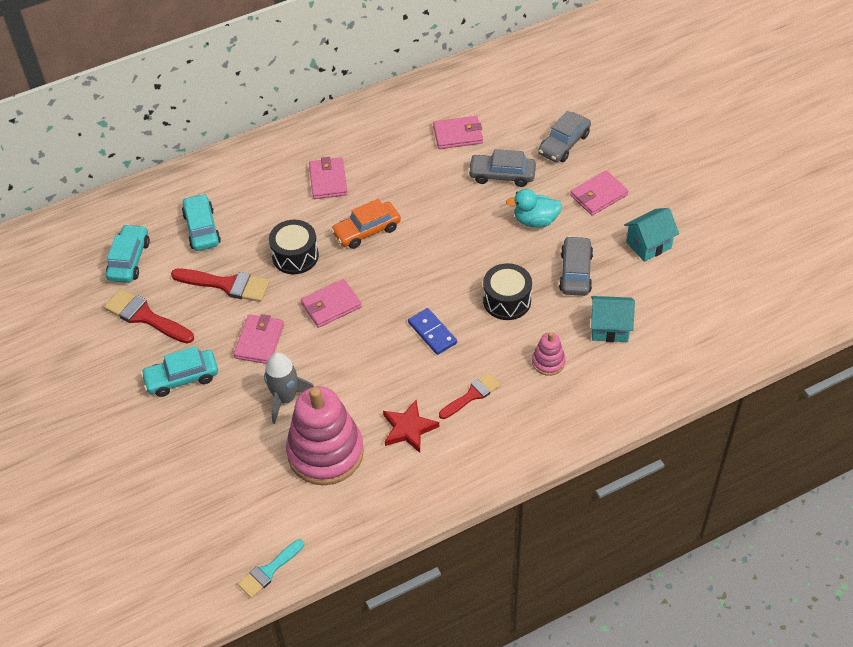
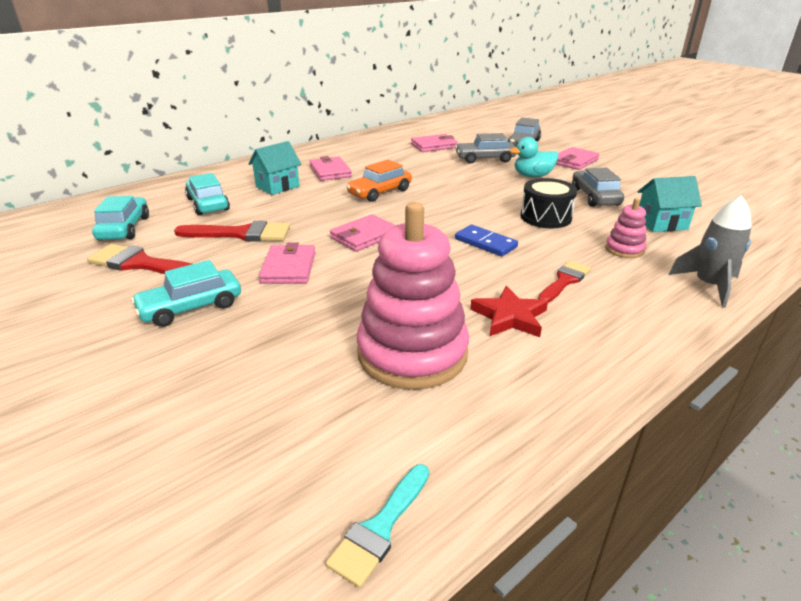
camera: 15 degrees left, 20 degrees down
grey rocket [264,353,314,424] -> grey rocket moved to [668,195,752,307]
black drum [269,220,319,274] -> none
turquoise house [624,208,679,262] -> turquoise house moved to [248,141,301,195]

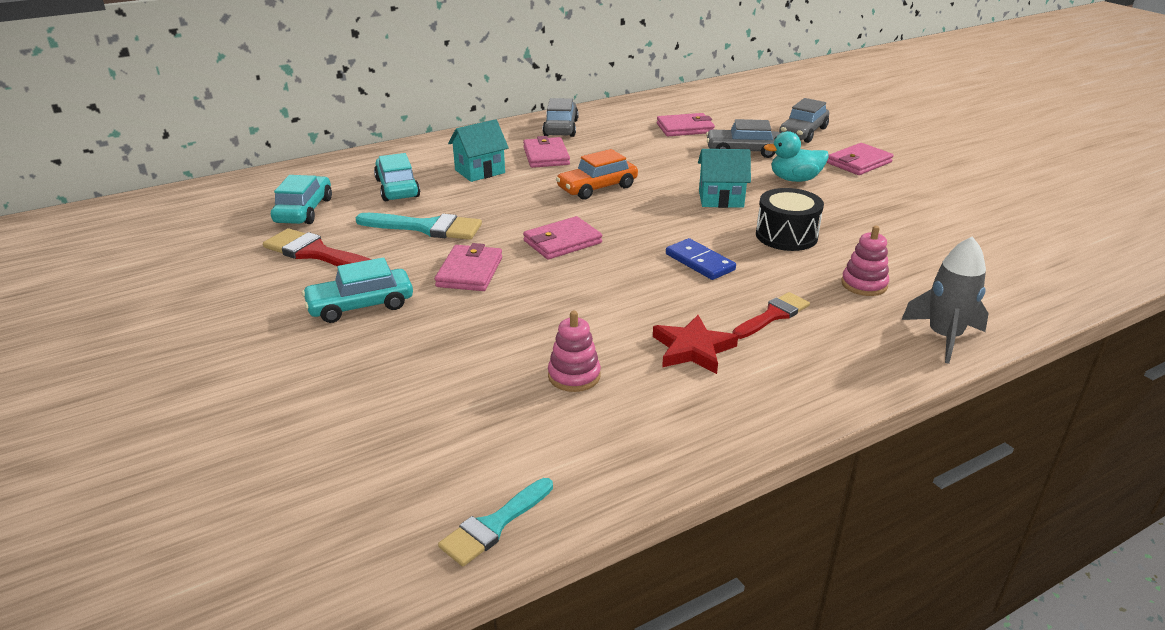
camera: 10 degrees right, 0 degrees up
red brush [174,221,290,242] -> turquoise brush [355,213,482,240]
pink stacking toy [357,202,469,390] -> pink stacking toy [548,311,601,392], size x0.45
grey car [572,168,624,207] -> grey car moved to [543,98,579,137]
turquoise house [638,176,702,232] -> turquoise house moved to [698,149,751,208]

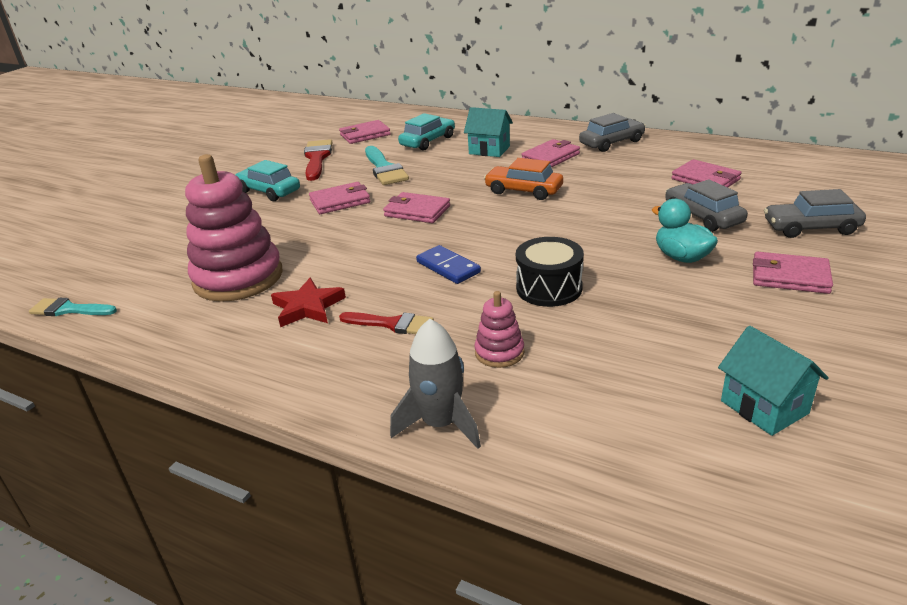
camera: 60 degrees right, 0 degrees up
turquoise car [271,175,332,224] -> pink wallet [339,120,391,144]
pink stacking toy [548,311,601,392] -> pink stacking toy [185,154,283,302], size x2.20
blue domino [666,238,736,280] -> blue domino turned 60 degrees counterclockwise [416,245,481,284]
turquoise house [698,149,751,208] -> turquoise house moved to [718,326,829,436]

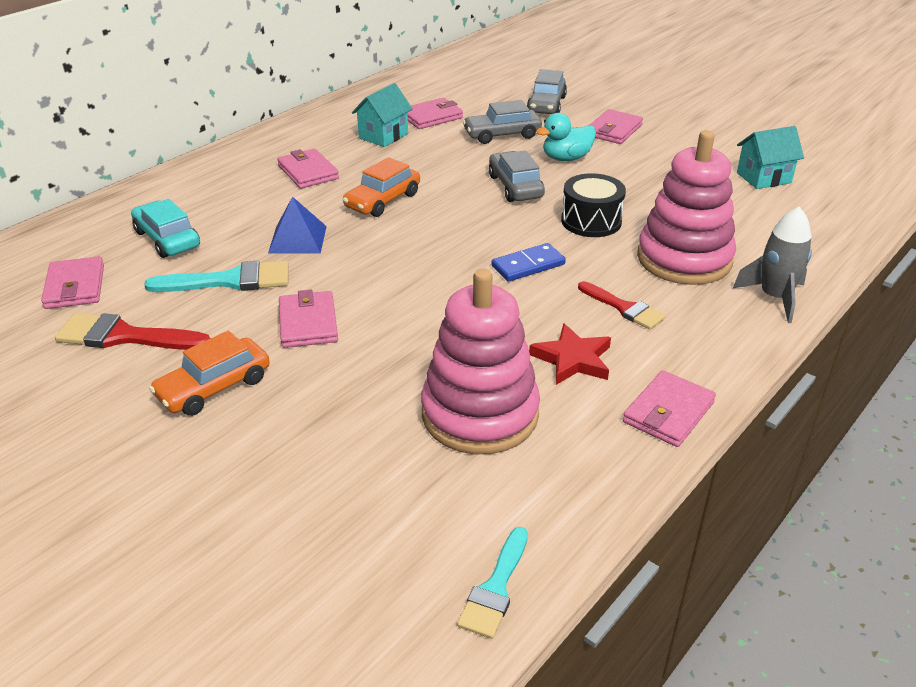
camera: 80 degrees left, 5 degrees up
turquoise car [235,160,300,201] -> orange car [149,331,270,416]
red brush [339,312,434,334] -> red brush turned 105 degrees clockwise [578,281,665,329]
pink wallet [383,192,450,223] -> pink wallet moved to [623,370,716,447]
turquoise house [464,107,513,157] -> turquoise house moved to [352,83,413,147]
pink stacking toy [474,291,524,368] -> pink stacking toy [637,130,736,285], size x2.20
grey car [579,113,646,152] -> grey car moved to [489,150,545,202]
none -> blue pyramid [268,196,327,253]

